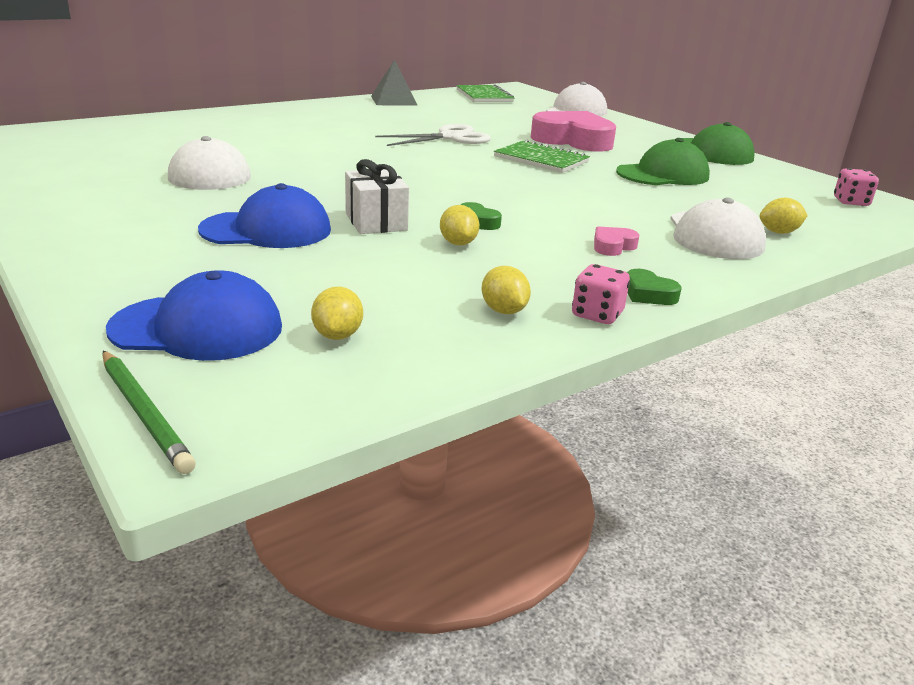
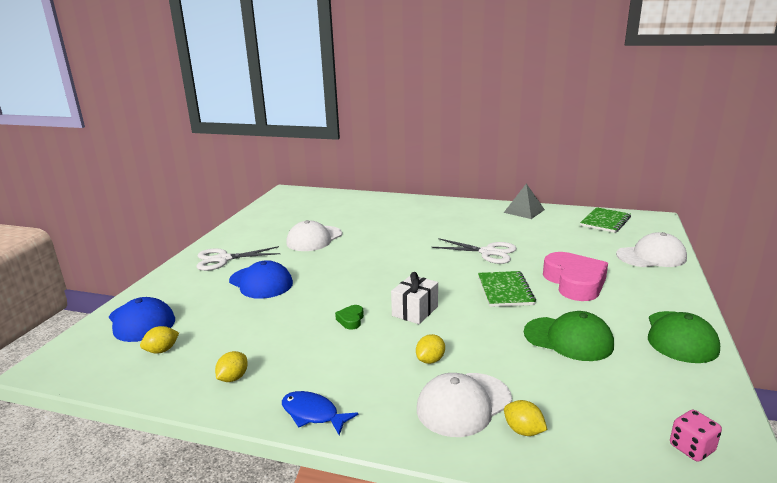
camera: 55 degrees right, 5 degrees down
green pencil [102,351,196,474] -> none
white gift [345,159,409,234] -> white gift moved to [391,272,438,324]
yellow lemon [440,205,479,246] -> yellow lemon moved to [416,334,445,364]
pink dice [572,264,630,324] -> none
pink heart [594,227,639,256] -> none
green heart [627,269,681,305] -> blue fish [282,391,358,435]
none -> white scissors [197,246,280,271]

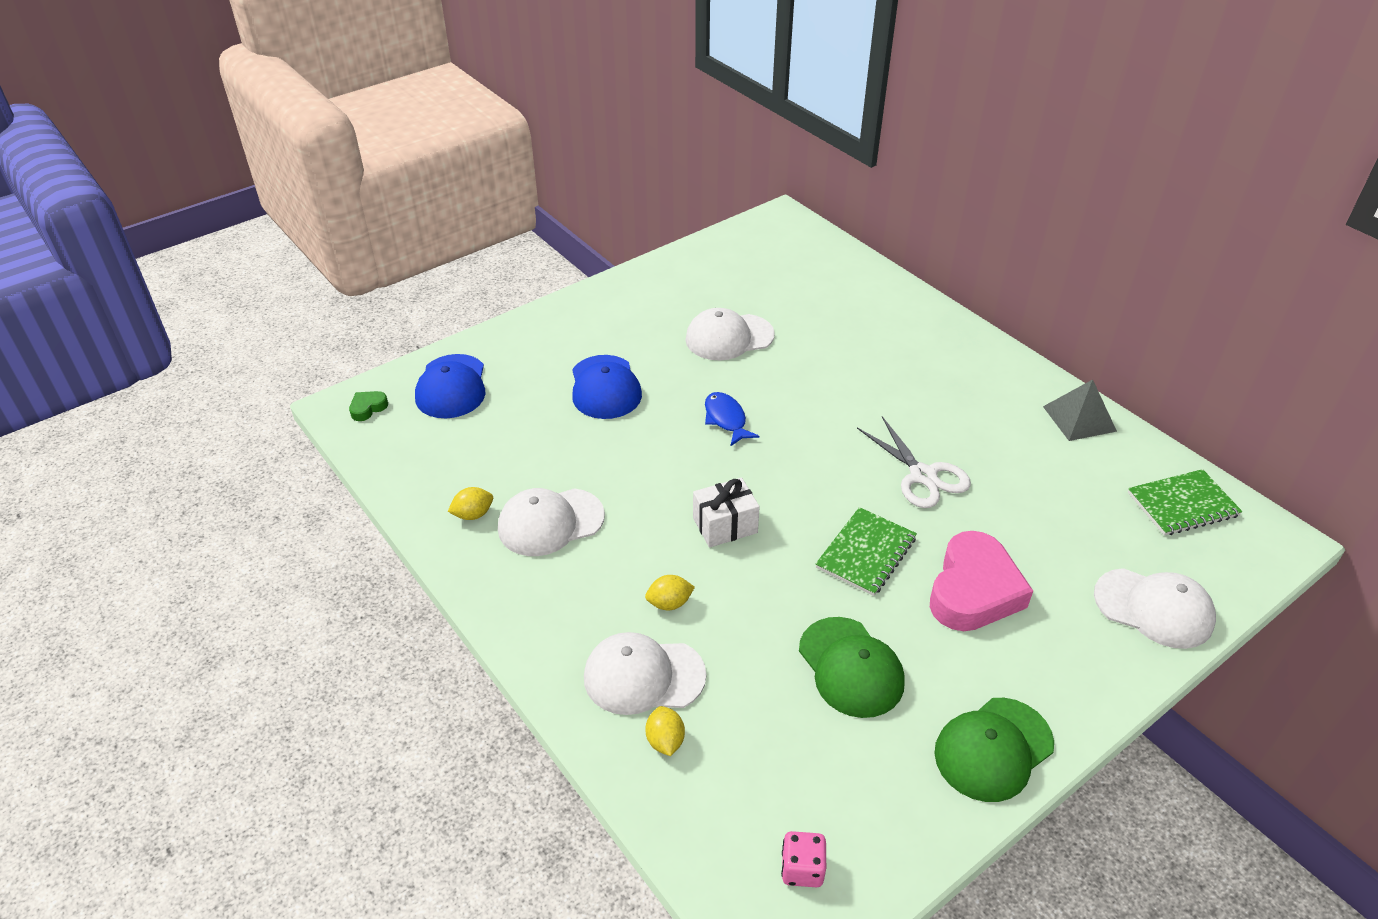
camera: 35 degrees right, 20 degrees up
yellow lemon [140,326,179,353] -> none
white scissors [197,246,280,271] -> none
blue fish [282,391,358,435] -> blue fish moved to [705,392,759,446]
green heart [335,305,364,330] -> green heart moved to [349,391,388,421]
none -> white cap [498,488,605,556]

